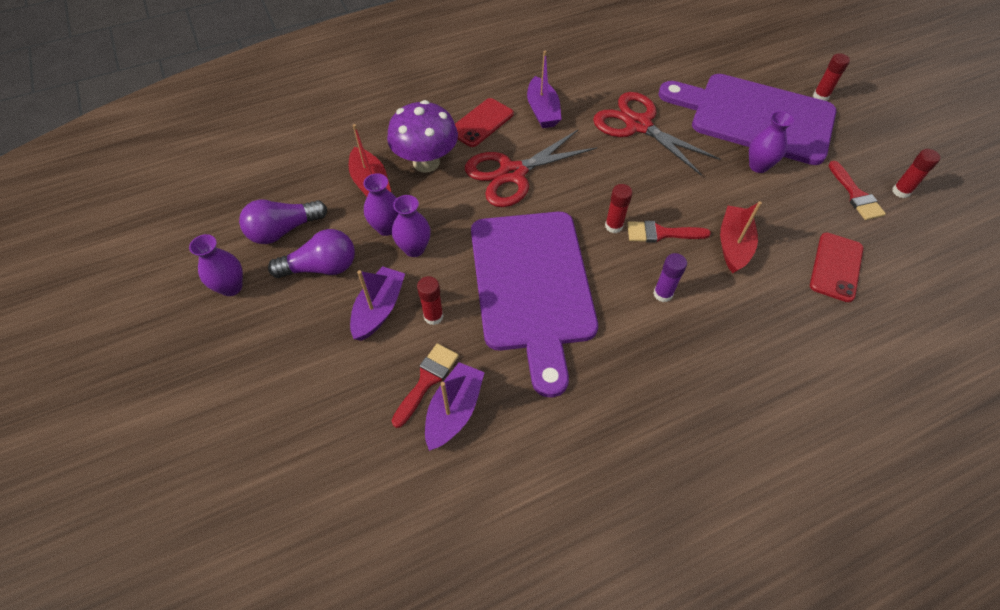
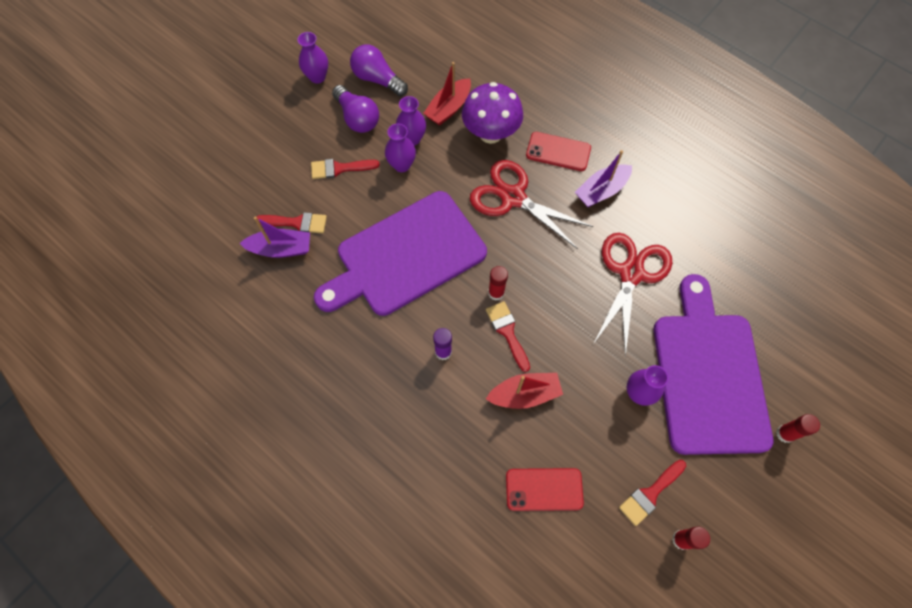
camera: 65 degrees right, 10 degrees up
purple boat [350,266,405,341] -> red brush [311,159,380,179]
red glue stick [417,276,444,325] -> none

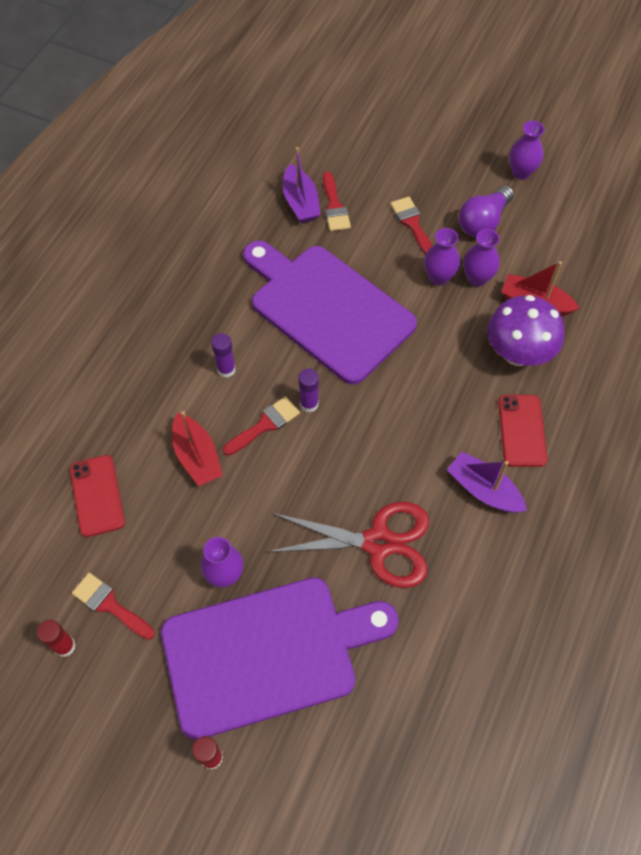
camera: 75 degrees right, 5 degrees down
purple light bulb [350,45,408,96] -> none
red scissors [470,160,593,249] -> none
red glue stick [488,266,508,301] -> purple glue stick [298,369,319,412]

